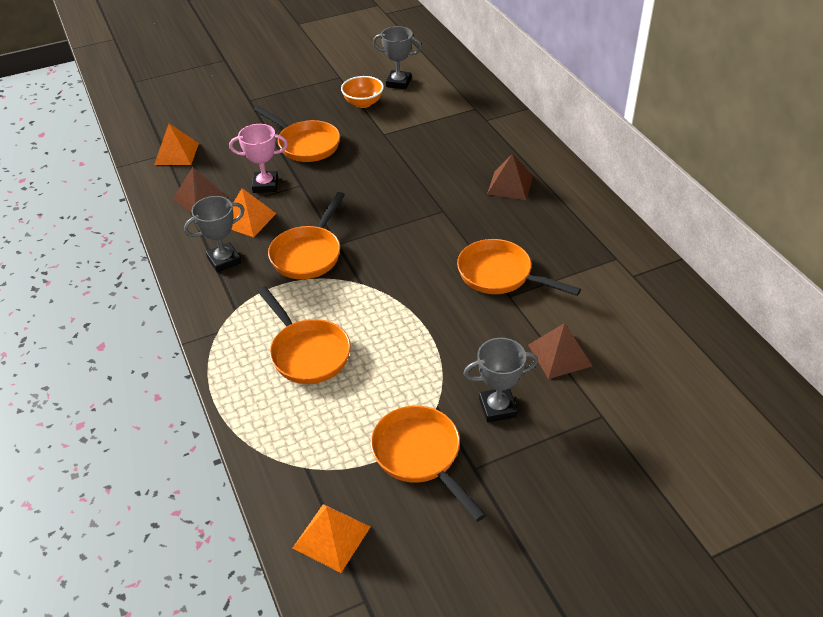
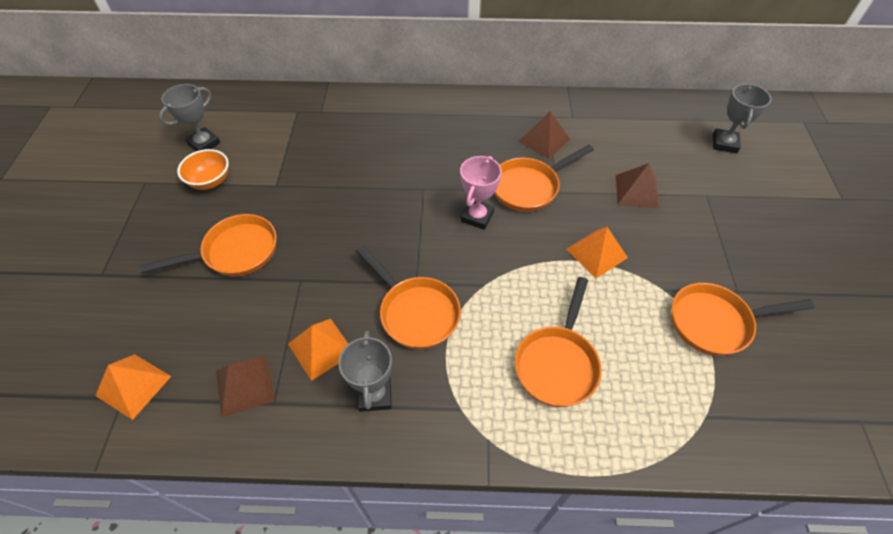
camera: 65 degrees left, 10 degrees up
pink trophy [229,124,288,193] -> pink trophy moved to [460,156,502,230]
orange pan [258,286,351,384] -> orange pan turned 120 degrees clockwise [515,277,602,407]
orange pyramid [292,504,370,573] -> orange pyramid moved to [566,227,628,279]
grey trophy [463,338,538,423] -> grey trophy moved to [713,84,771,153]
brown pyramid [487,154,533,200] -> brown pyramid moved to [518,112,570,159]

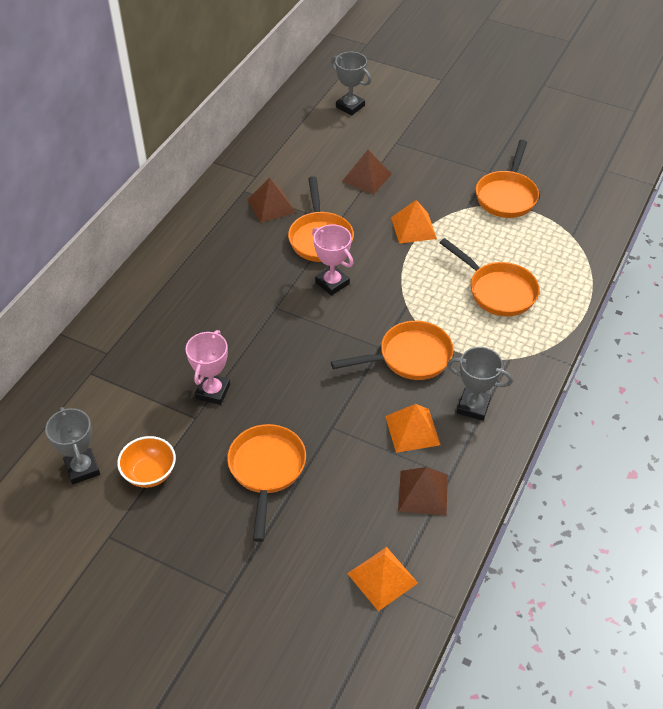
camera: 65 degrees left, 5 degrees down
none -> pink trophy [186,330,230,405]

